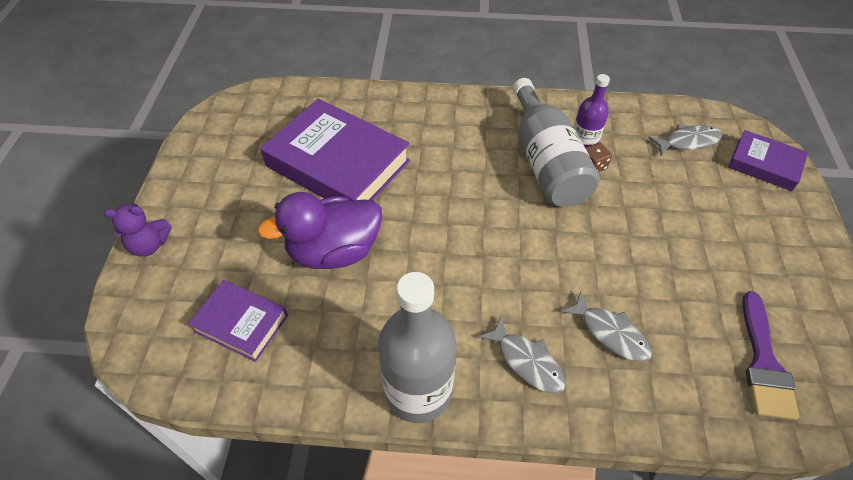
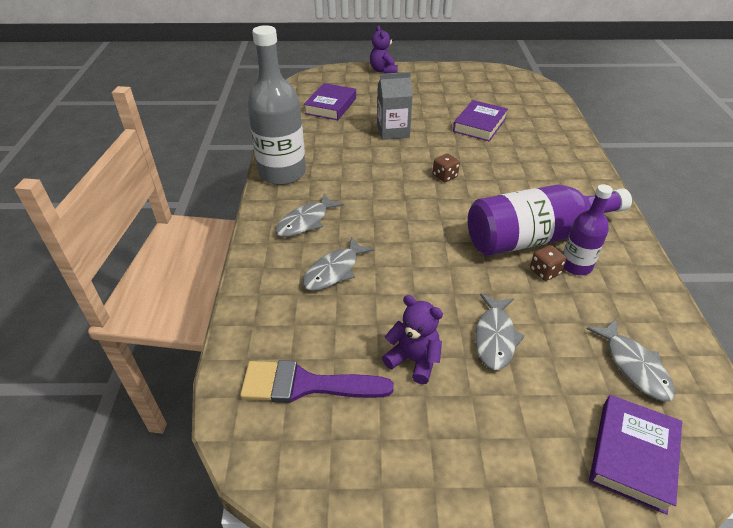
camera: 85 degrees right, 10 degrees down
purple duck [257,192,382,269] -> grey carton [377,72,413,140]
purple book [260,99,410,201] -> purple book [453,100,508,141], size x0.53
grey bottle [513,78,600,207] -> purple bottle [468,184,632,256]
none -> purple teddy bear [382,295,443,384]
none -> brown dice [433,153,460,182]
none -> grey fish [475,294,525,370]

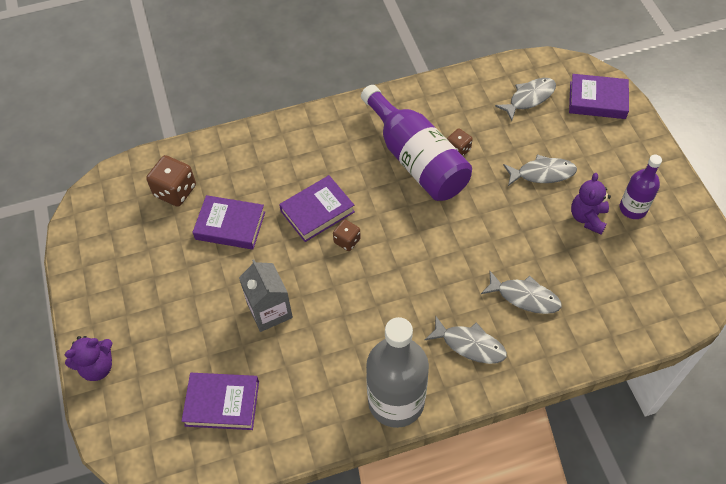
camera: 105 degrees left, 15 degrees up
purple brush [240,360,394,403] -> none
purple bottle [563,184,613,275] -> purple bottle moved to [620,155,662,219]
none -> brown dice [146,155,196,206]
none -> purple book [279,175,355,242]

